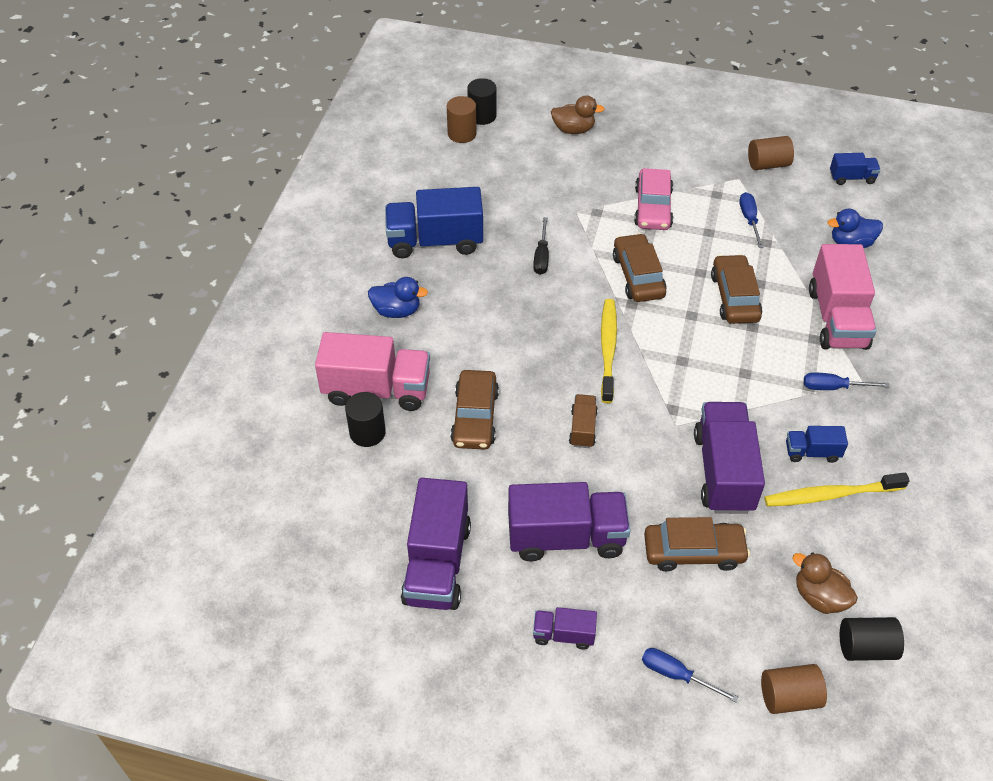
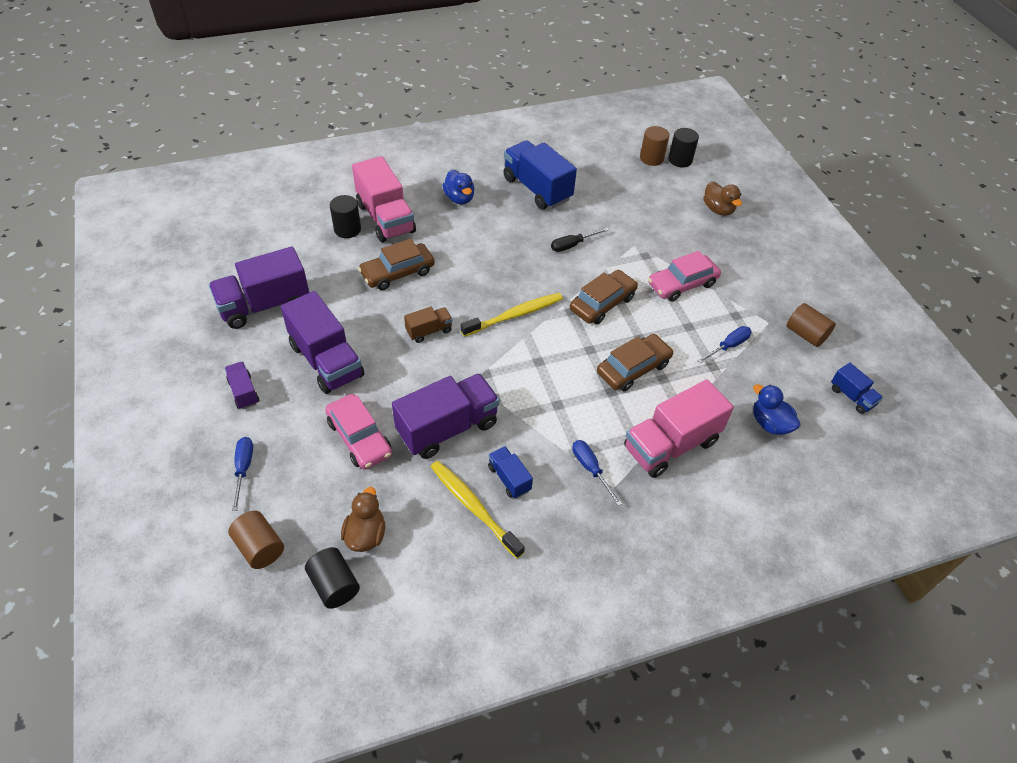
camera: 55 degrees right, 0 degrees up
brown car [644,517,750,571] -> pink car [325,394,392,470]

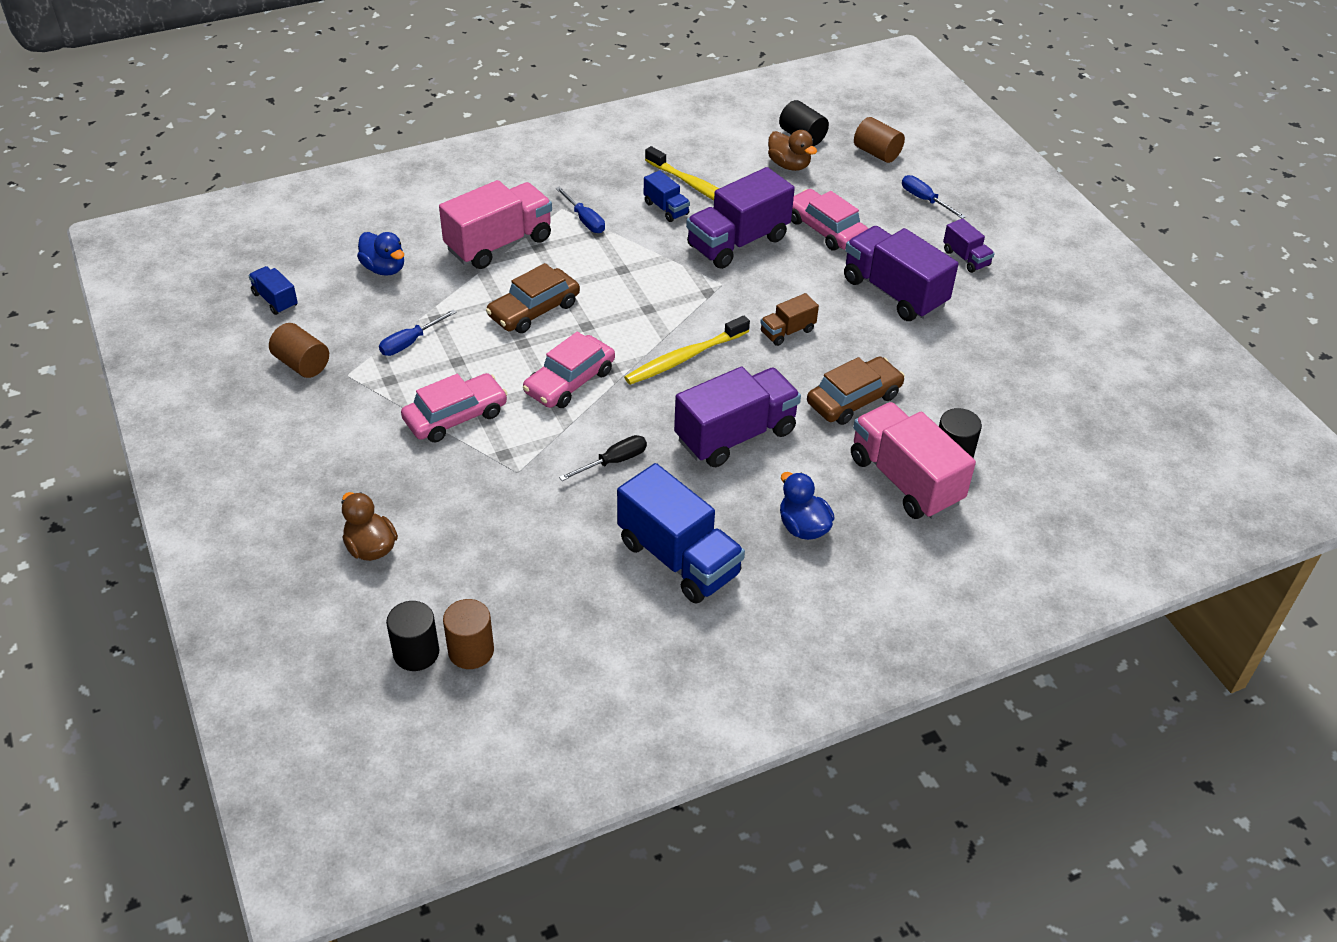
camera: 175 degrees right, 5 degrees down
purple truck [209,247,310,329] -> purple truck moved to [674,367,801,467]
blue screwdriver [232,437,253,511] -> blue screwdriver turned 150 degrees clockwise [902,175,966,218]
brown duck [341,487,385,552] -> brown duck turned 45 degrees counterclockwise [768,130,817,171]
brown car [570,270,638,324] -> pink car [523,332,615,408]

